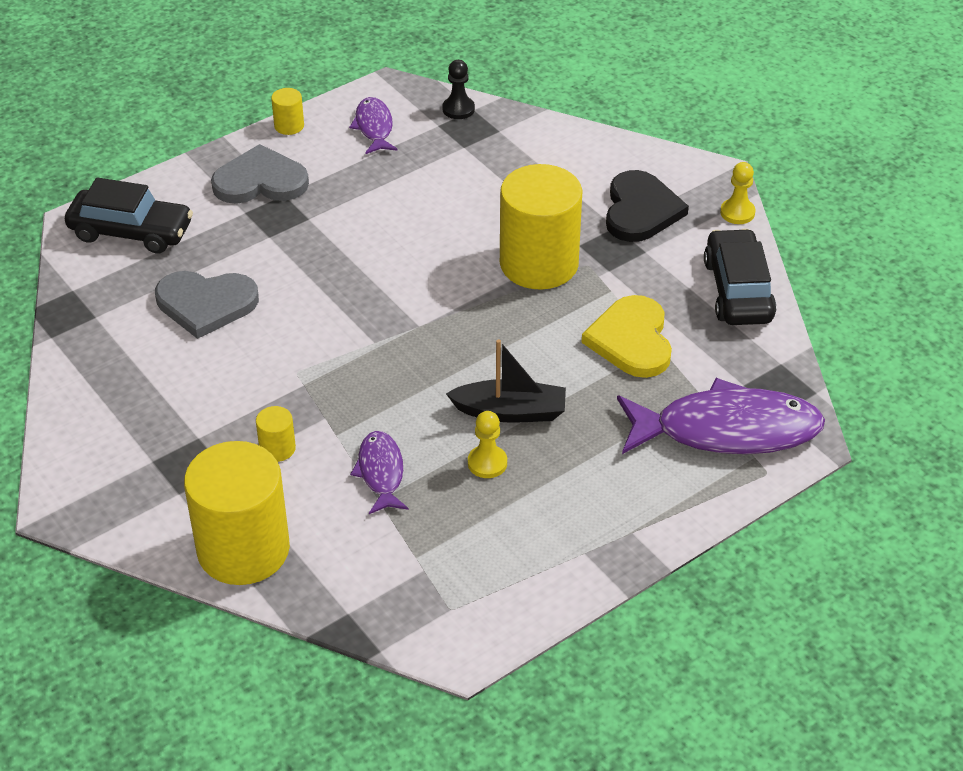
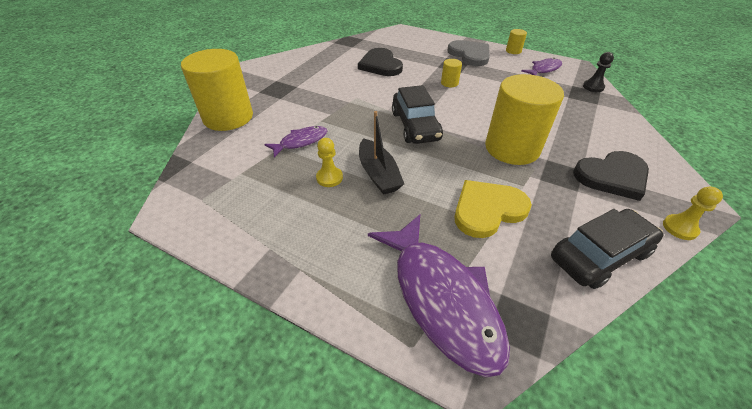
camera: 65 degrees right, 0 degrees up
black car [65,178,193,254] -> black car moved to [392,85,443,144]
grey heart [155,271,259,339] -> black heart [358,48,403,76]
yellow cylinder [256,406,296,462] -> yellow cylinder moved to [441,59,462,87]

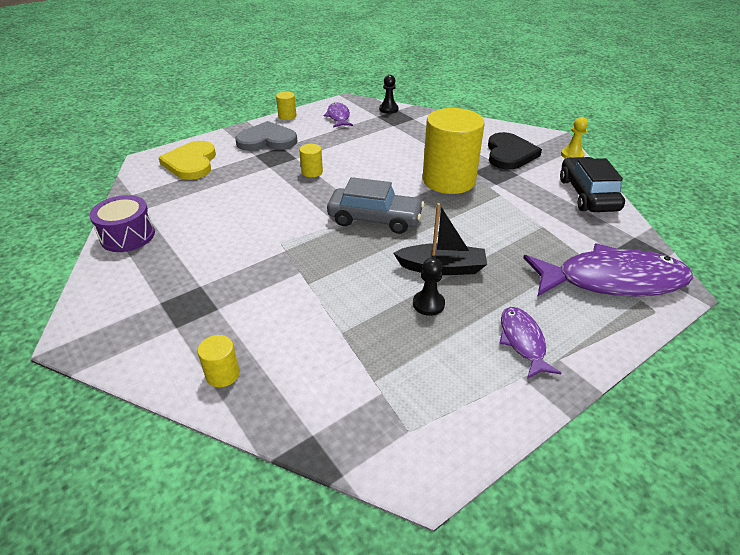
camera: 65 degrees left, 5 degrees down
yellow cylinder [181,49,253,131] -> yellow cylinder [198,335,240,388], size x0.41
purple fish [264,126,327,157] -> purple fish moved to [499,307,561,379]
yellow pawn [316,138,343,187] -> black pawn [413,258,445,316]
black heart [358,48,403,76] -> none
black car [392,85,443,144] -> grey car [327,177,424,234]
yellow heart [454,180,532,238] -> yellow heart moved to [158,141,216,180]
none -> purple drum [89,195,155,252]

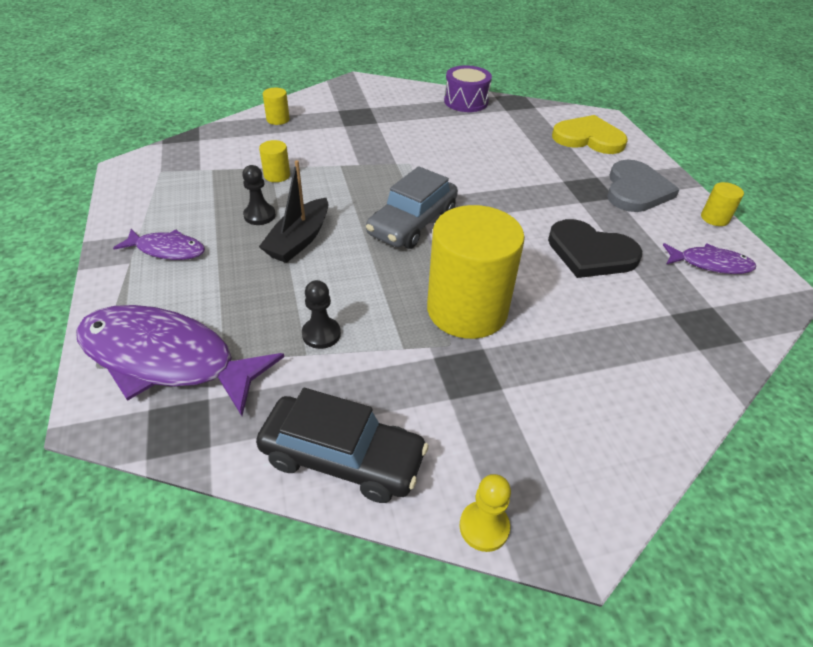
camera: 110 degrees right, 5 degrees up
yellow cylinder [299,144,323,177] -> yellow cylinder moved to [259,140,290,182]
black pawn [379,75,399,114] -> black pawn moved to [302,280,341,349]
black heart [488,132,542,170] -> black heart moved to [548,219,642,278]
purple fish [523,243,693,297] -> purple fish turned 90 degrees clockwise [76,305,284,416]

